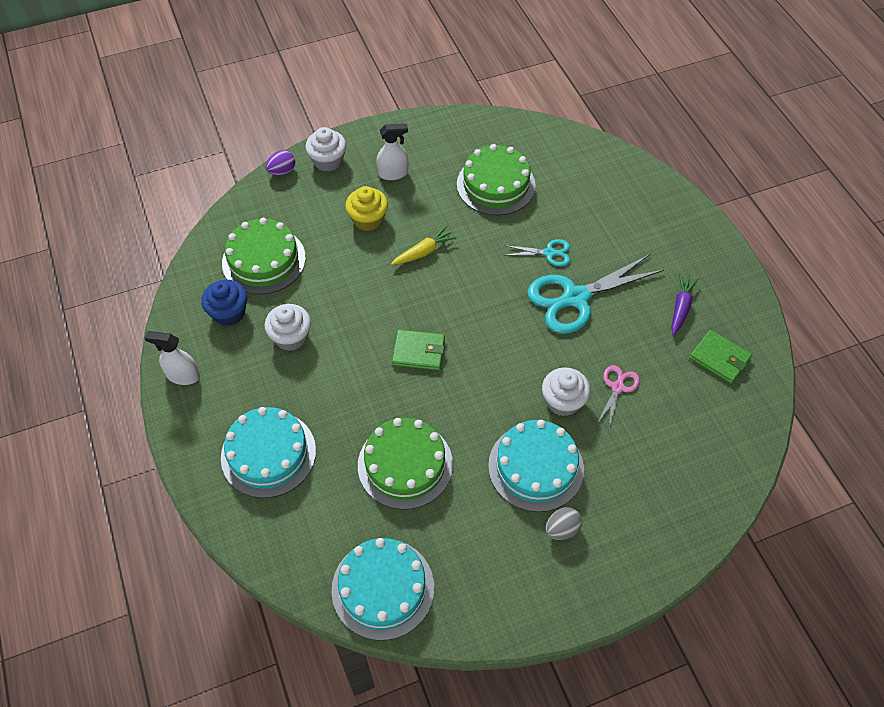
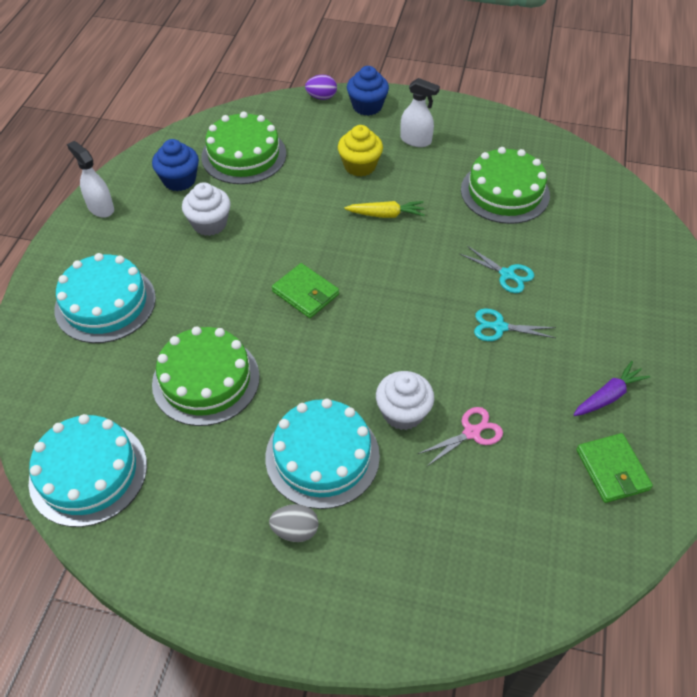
camera: 35 degrees right, 5 degrees down
white cupcake [305,127,346,172] -> blue cupcake [347,66,389,116]
turquoise scissors [527,254,664,334] -> turquoise scissors [474,308,556,341], size x0.48

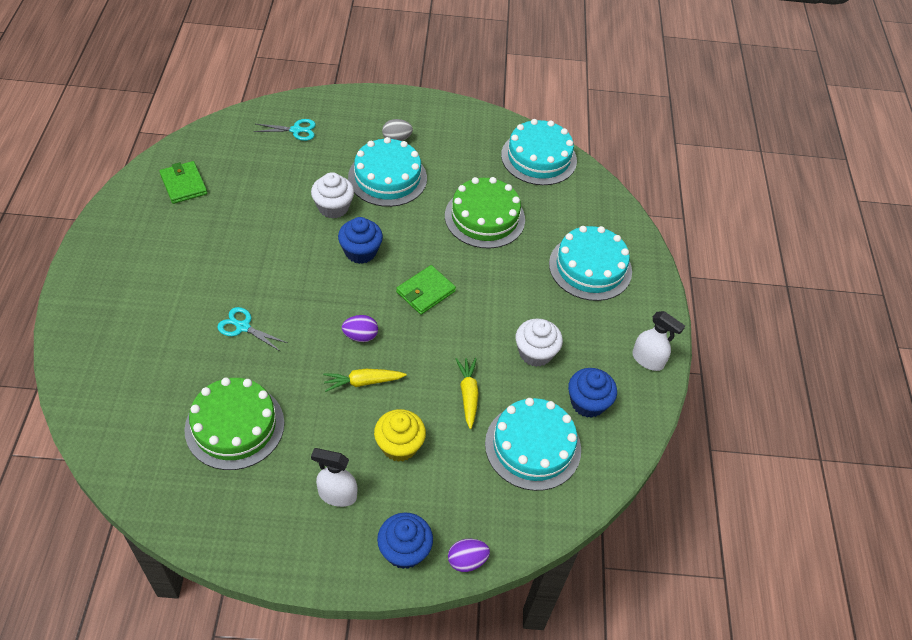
camera: 165 degrees right, 0 degrees up
green cake [201,111,286,184] -> turquoise cake [485,398,581,491]
green wallet [272,263,339,318] -> green wallet turned 75 degrees counterclockwise [396,265,456,315]
pink scissors [418,407,503,467] -> none
turquoise scissors [474,308,556,341] -> turquoise scissors moved to [254,119,316,141]
purple carrot [573,361,650,416] -> none
none -> blue cupcake [338,217,383,264]
none -> purple egg [342,315,378,342]
none -> yellow carrot [456,358,479,429]

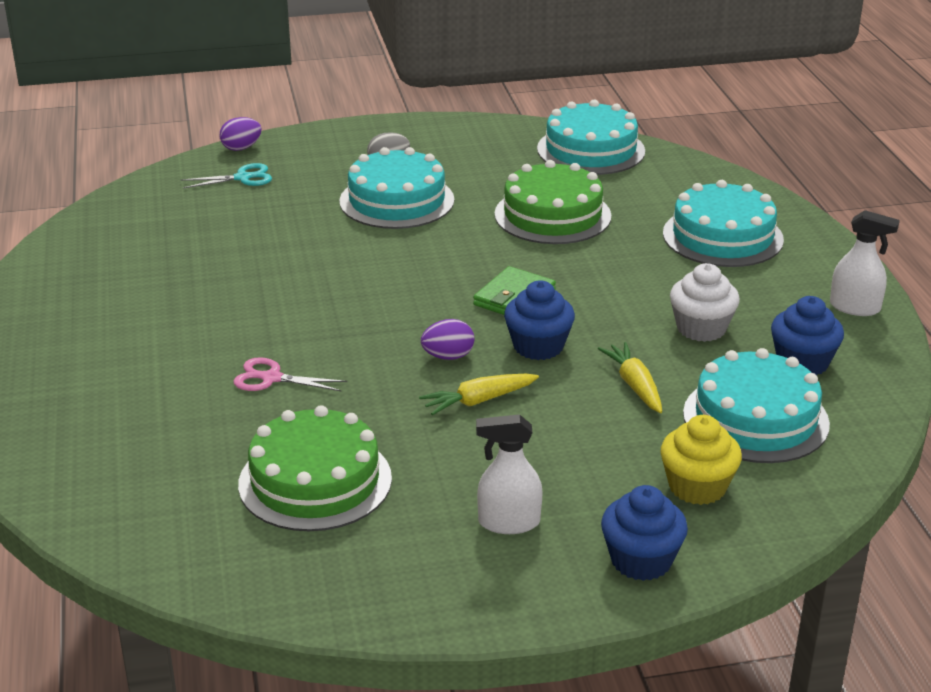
camera: 10 degrees left, 20 degrees down
green wallet [160,161,207,204] -> none
turquoise scissors [217,307,287,352] -> pink scissors [234,357,347,391]
white cupcake [311,172,354,219] -> none
blue cupcake [338,217,383,264] -> blue cupcake moved to [504,280,575,360]
yellow cupcake [374,409,426,462] -> yellow cupcake moved to [660,415,742,505]
purple egg [448,539,490,572] -> purple egg moved to [220,117,262,151]

